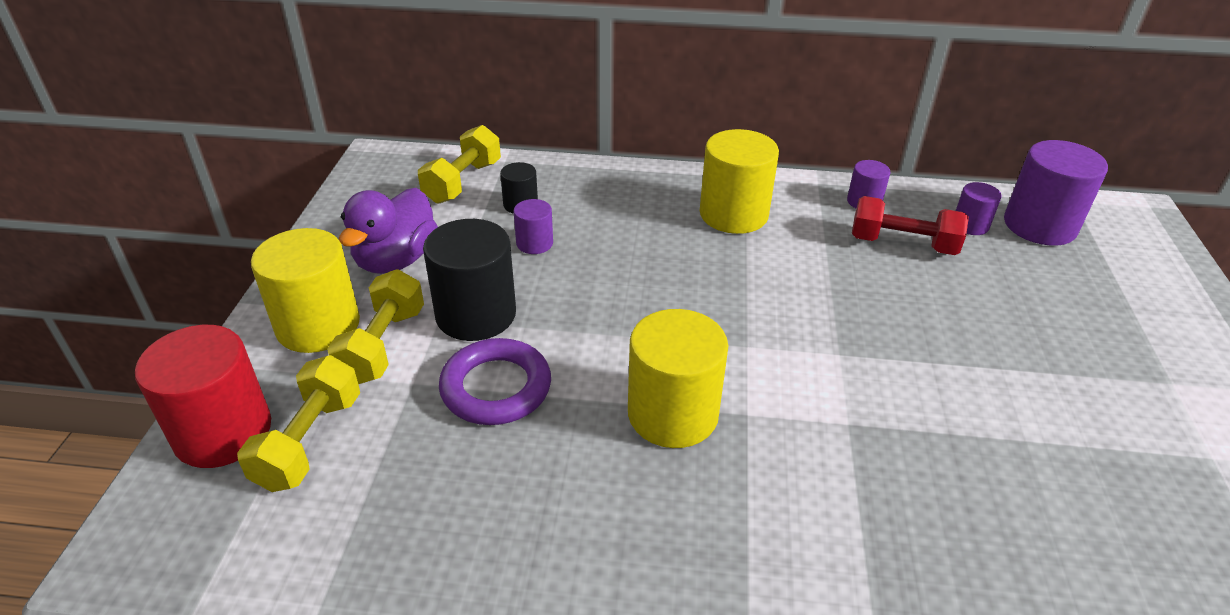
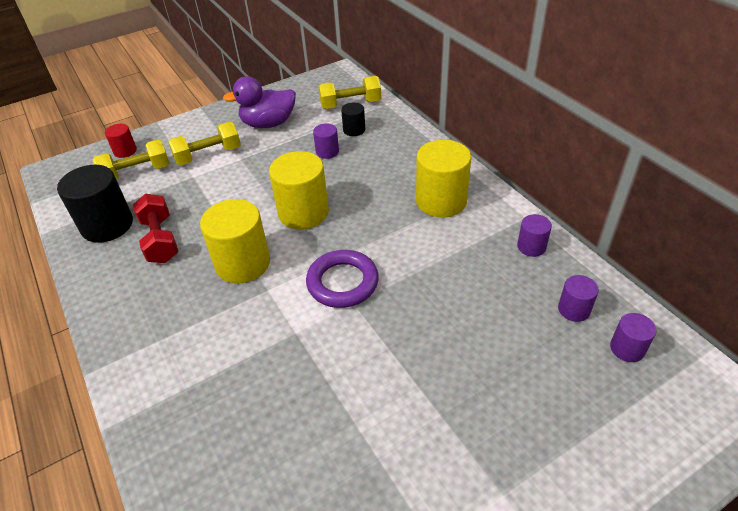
camera: 55 degrees right, 5 degrees up
red cylinder [135,325,271,468] -> red cylinder [105,124,137,158], size x0.51
yellow cylinder [251,228,360,353] -> yellow cylinder moved to [269,151,329,229]
black cylinder [423,219,516,341] -> black cylinder moved to [57,165,133,243]
purple ring [439,338,551,425] -> purple ring moved to [306,250,379,308]
red dumbbell [852,196,969,255] -> red dumbbell moved to [133,194,178,263]
purple cylinder [1004,140,1108,246] -> purple cylinder [610,313,656,362], size x0.51

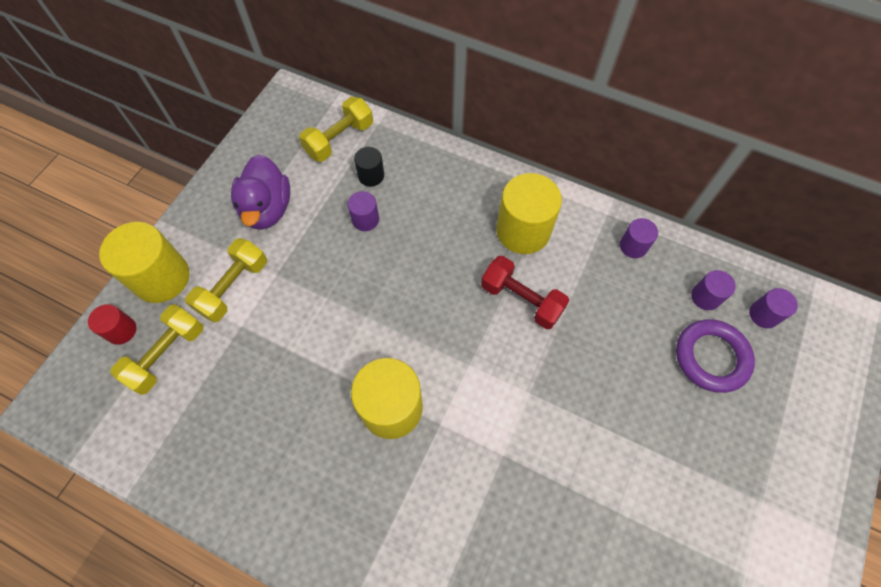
camera: 35 degrees left, 20 degrees up
black cylinder [57,165,133,243] -> none
red dumbbell [133,194,178,263] -> red dumbbell moved to [481,256,569,329]
purple duck [223,76,296,128] -> purple duck turned 45 degrees counterclockwise [231,154,290,230]
yellow cylinder [269,151,329,229] -> yellow cylinder moved to [99,222,189,303]
purple ring [306,250,379,308] -> purple ring moved to [676,319,755,393]

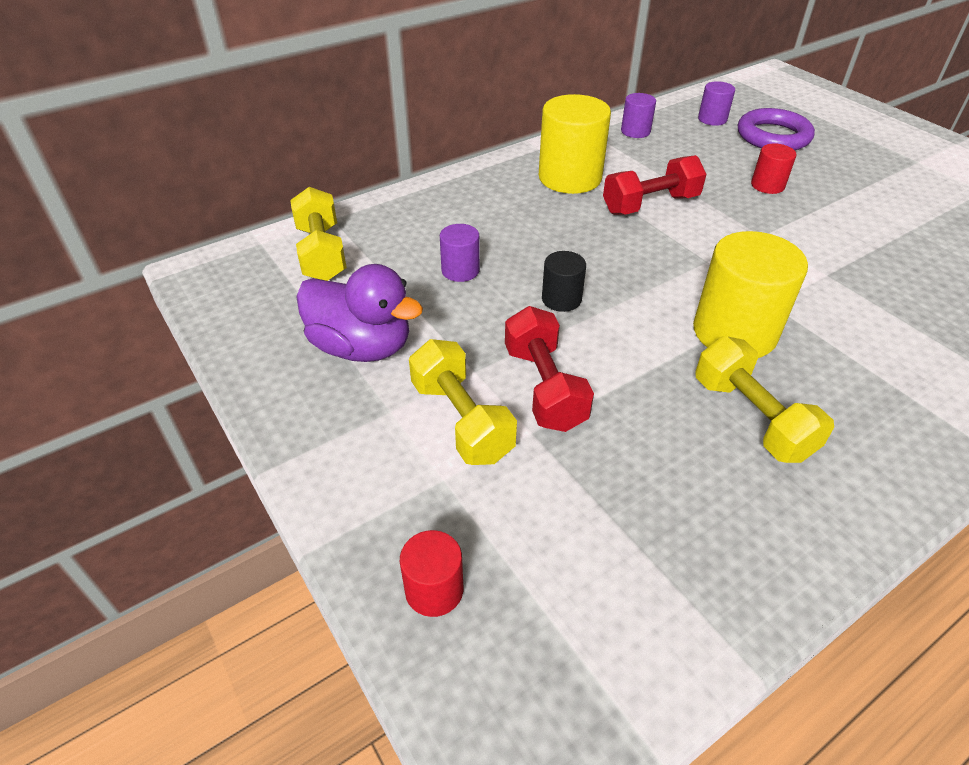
camera: 60 degrees left, 20 degrees down
yellow cylinder [99,222,189,303] -> none
yellow dumbbell [110,304,203,395] -> yellow dumbbell moved to [696,336,834,463]
black cylinder [354,147,384,187] -> black cylinder moved to [542,251,586,312]
purple cylinder [749,288,798,328] -> none
none -> red dumbbell [505,306,594,432]
none -> red cylinder [751,144,796,194]

